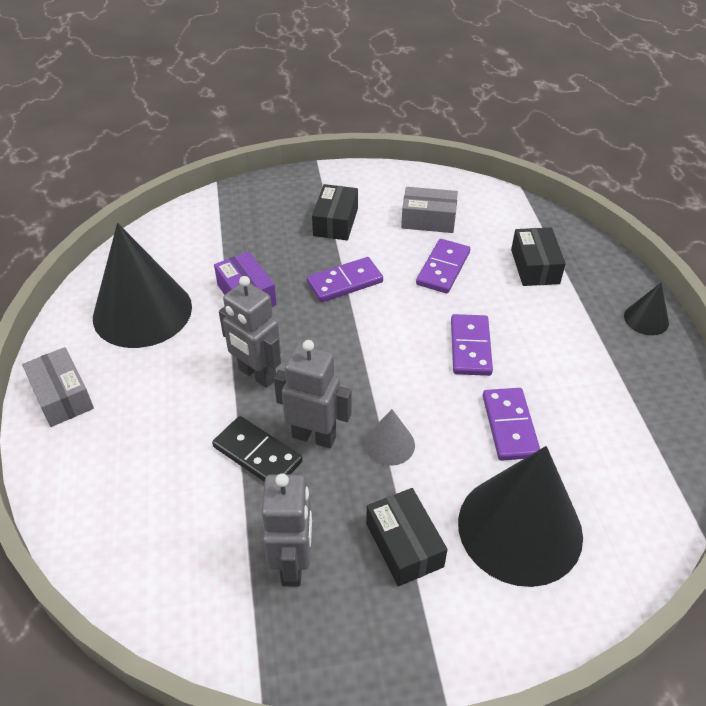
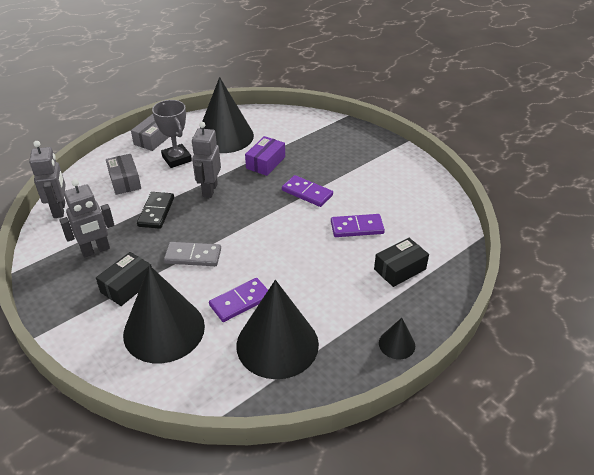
camera: 60 degrees right, 5 degrees down
grey robot [274,340,351,448] -> grey robot moved to [29,141,66,218]
black box [312,184,358,240] -> none
grey cone [365,409,415,466] -> grey domino [164,242,221,266]
grey box [401,187,458,233] -> grey box moved to [106,154,141,195]
purple domino [451,314,493,376] -> none
none -> grey trophy [152,100,192,168]
none -> black cone [237,280,319,379]

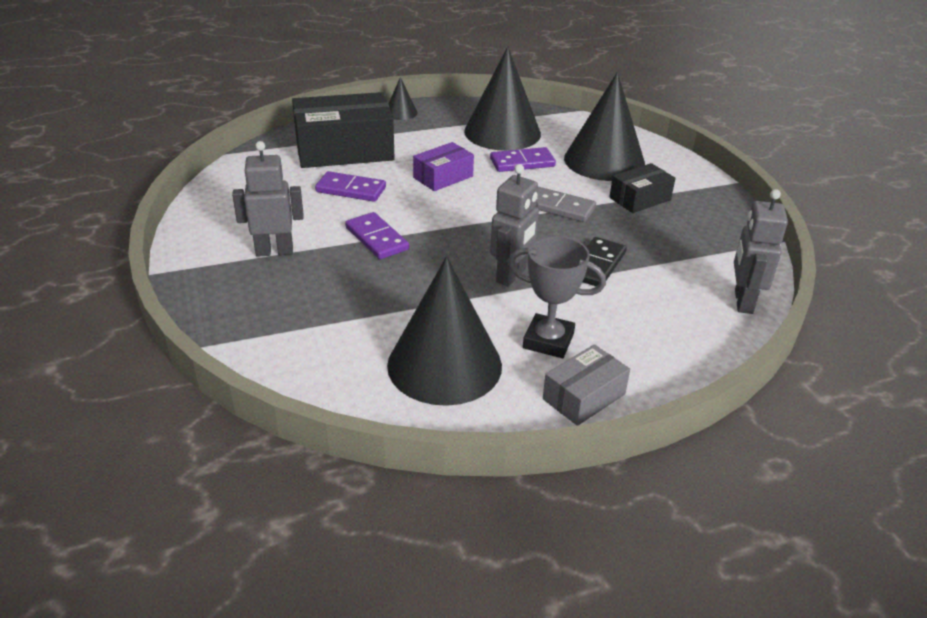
camera: 160 degrees left, 5 degrees down
grey robot [59,179,115,258] -> grey robot moved to [232,141,304,257]
grey box [106,154,141,195] -> none
grey trophy [152,100,192,168] -> grey trophy turned 60 degrees counterclockwise [508,236,606,358]
purple box [245,136,285,176] -> purple box moved to [413,142,474,191]
black box [374,238,429,287] -> black box [292,92,395,168], size x1.91

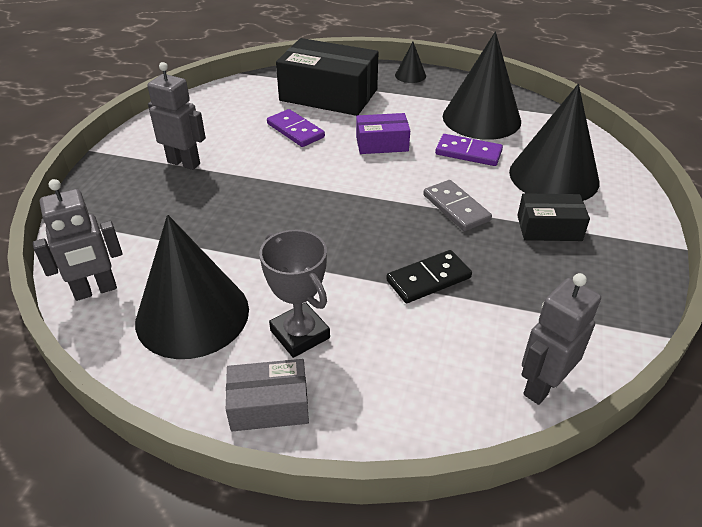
camera: 35 degrees right, 5 degrees up
purple domino [345,212,409,259] -> none
grey robot [490,164,539,286] -> grey robot moved to [33,179,123,301]

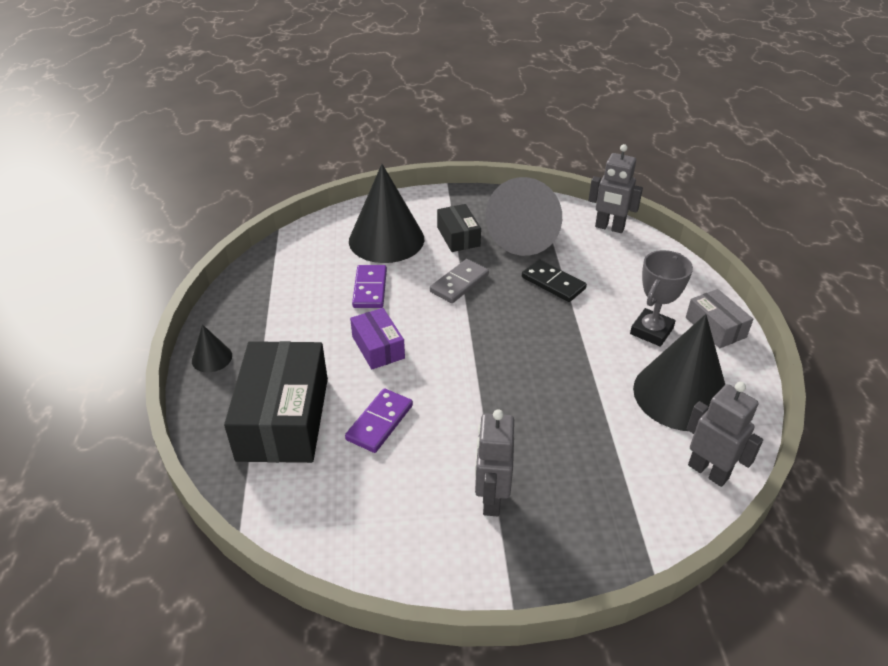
camera: 110 degrees left, 0 degrees up
black cone [443,31,521,140] -> none
none -> grey cone [485,177,562,256]

